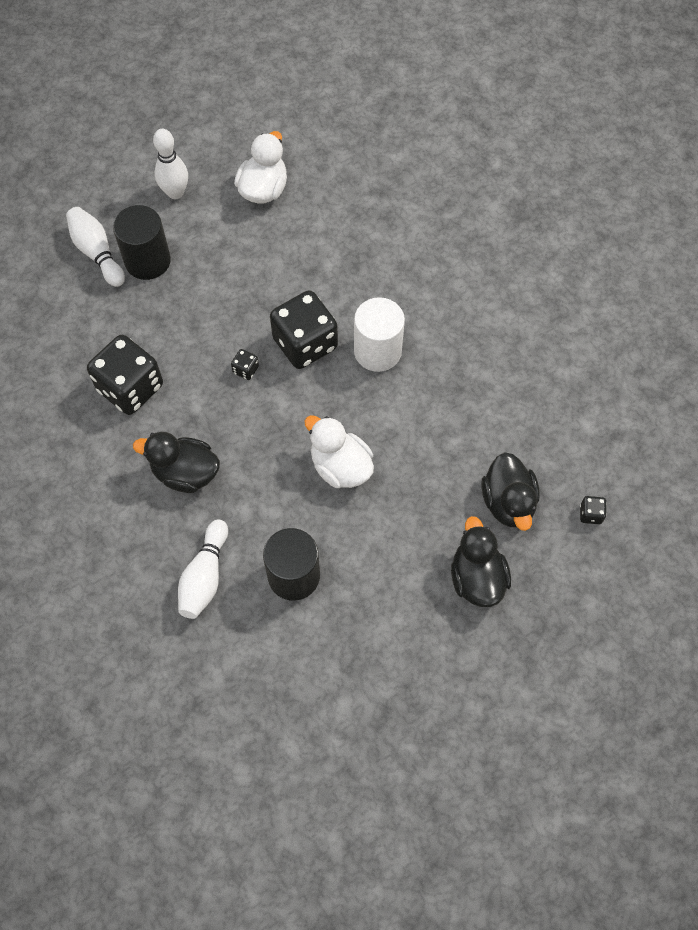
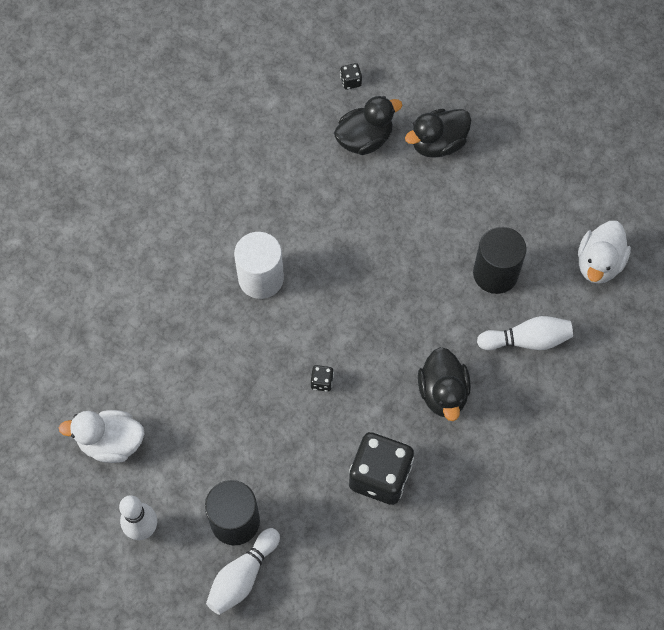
camera: 110 degrees left, 0 degrees up
black dice [270,290,338,369] -> none
white duck [304,415,374,488] -> white duck moved to [578,221,631,284]

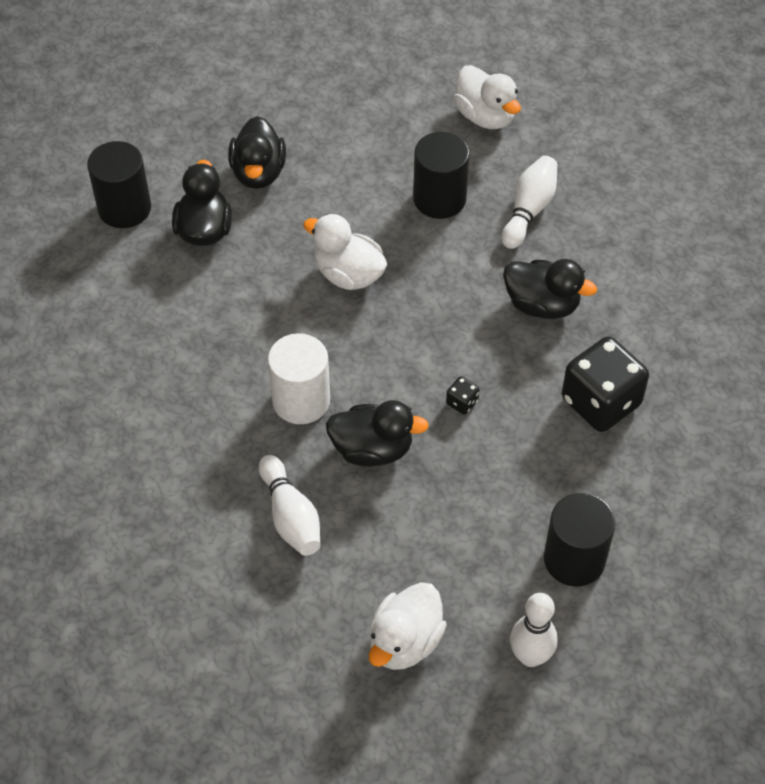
camera: 60 degrees left, 10 degrees down
white bowling pin [206,528,280,615] -> white bowling pin moved to [259,455,320,556]
black dice [340,63,362,90] -> black cylinder [87,141,151,228]
none -> white duck [303,214,387,290]
none -> black duck [326,400,429,467]

